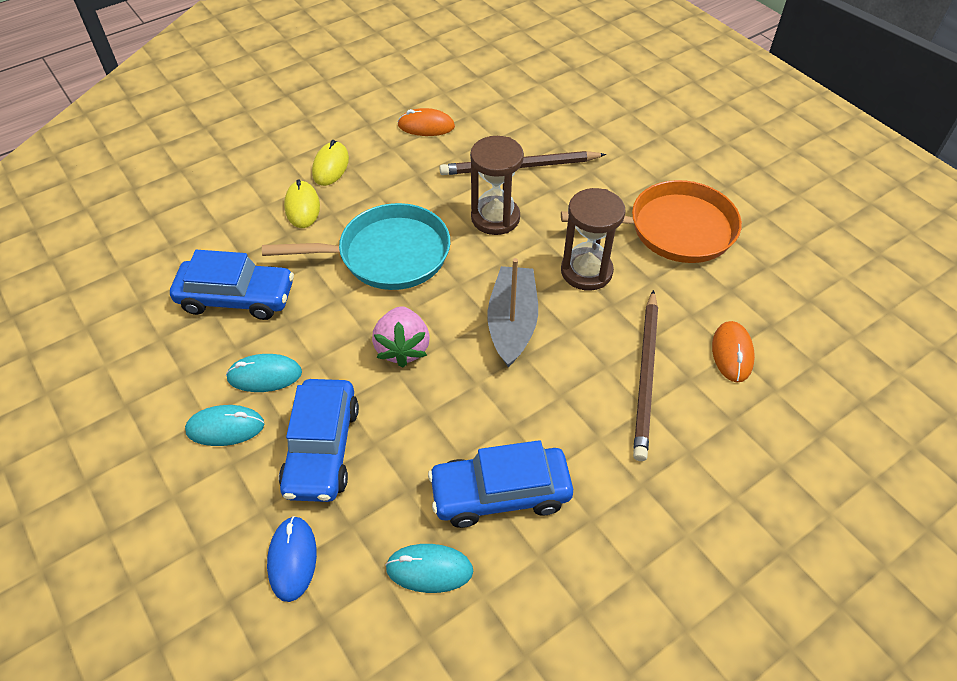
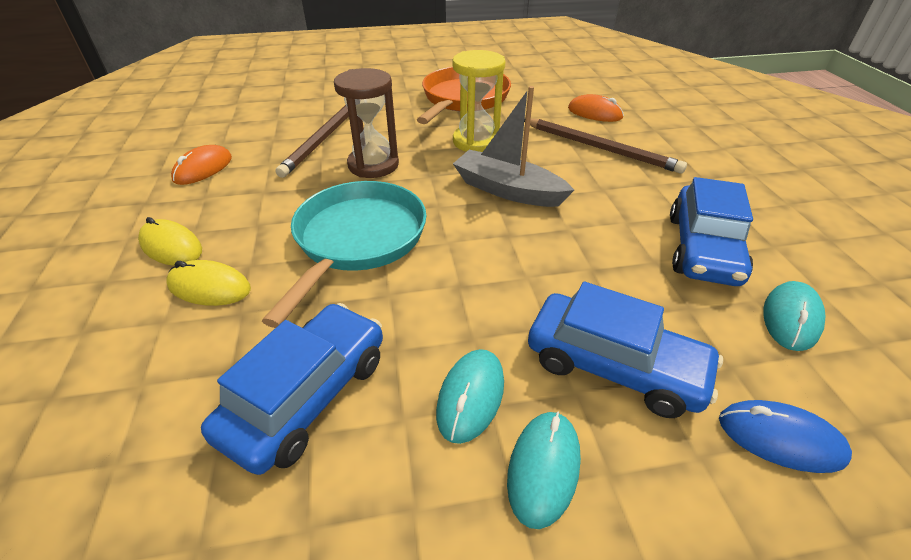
camera: 65 degrees left, 10 degrees down
pink strawberry [372,306,430,367] -> none
brown hourglass [561,188,626,291] -> yellow hourglass [452,50,505,152]

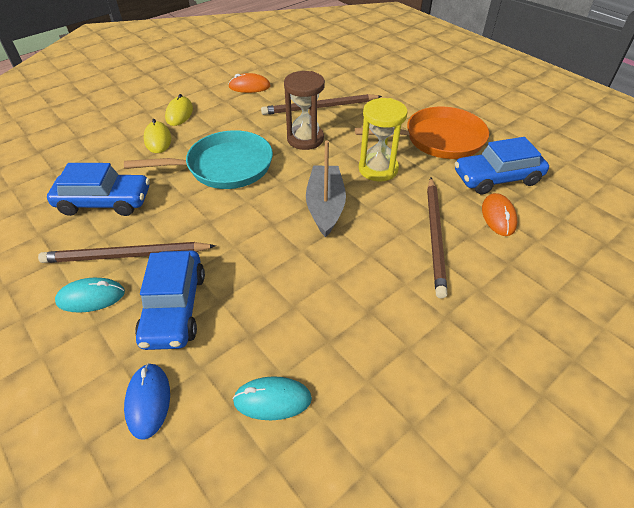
camera: 60 degrees right, 5 degrees up
turquoise mouse [436,349,504,444] -> brown pencil [38,242,216,263]
blue car [670,177,753,286] -> blue car moved to [454,137,549,194]

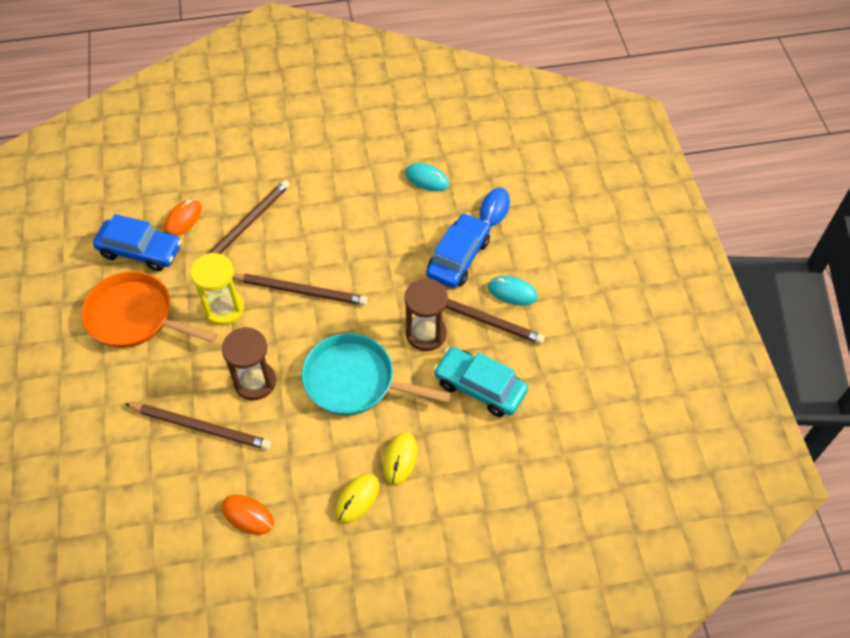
camera: 150 degrees left, 10 degrees up
blue car [47,163,150,216] -> turquoise car [433,347,528,417]
grey boat [306,141,346,237] -> brown pencil [233,274,368,305]
none -> brown hourglass [405,279,448,351]

